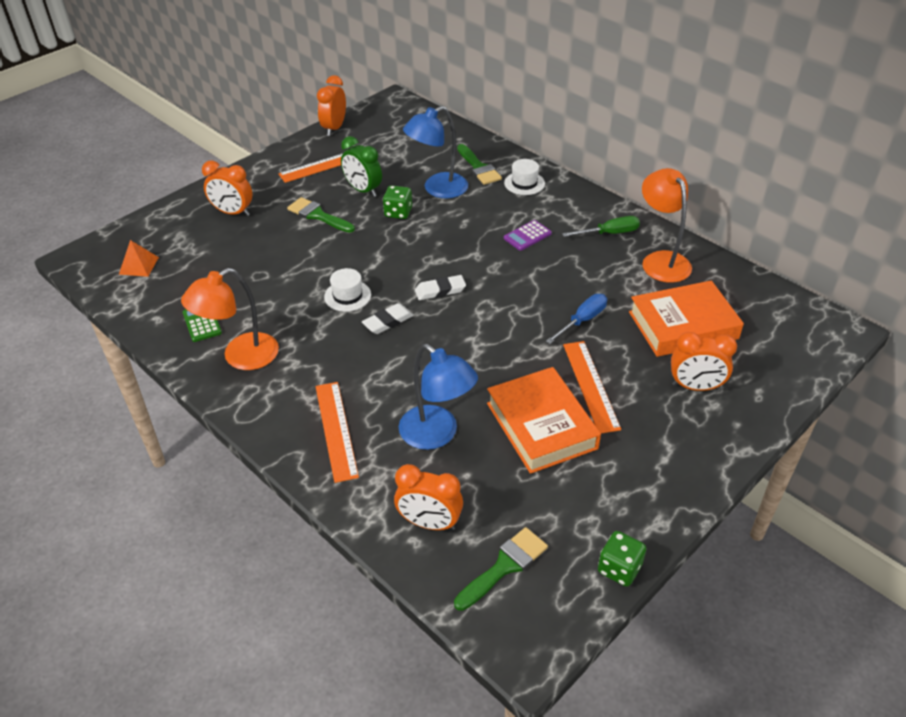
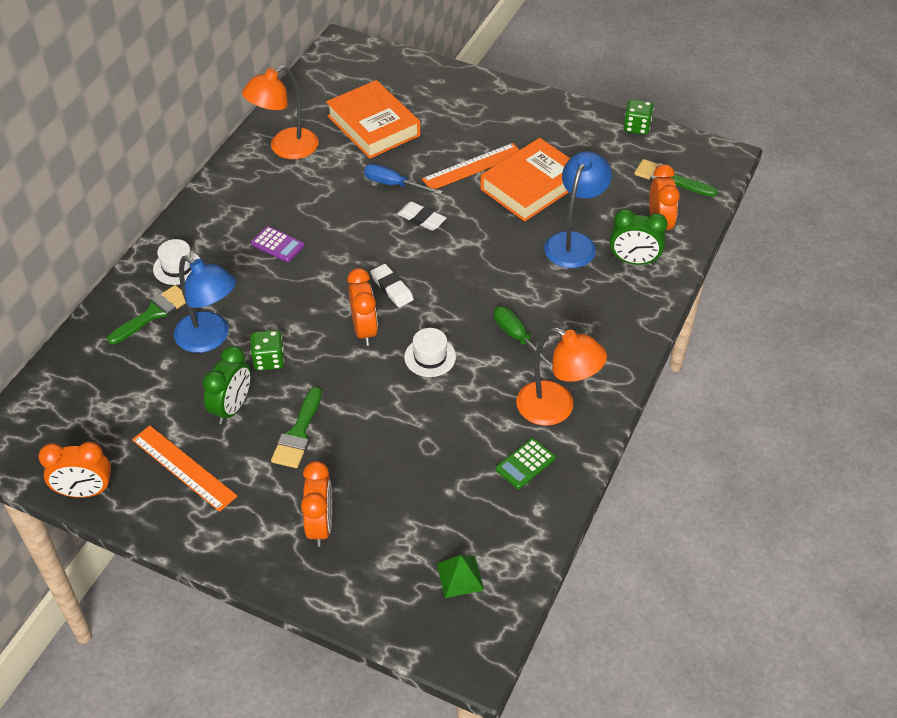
camera: 110 degrees left, 5 degrees up
orange pyramid [119,240,159,277] -> green pyramid [437,555,484,598]
orange ruler [316,382,359,483] -> none
white eraser [362,303,413,334] -> white eraser moved to [397,201,447,231]
green screwdriver [562,216,640,237] -> green screwdriver moved to [494,306,552,370]
orange clock [671,332,737,391] -> orange clock moved to [347,268,378,346]
none -> green clock [610,209,668,265]

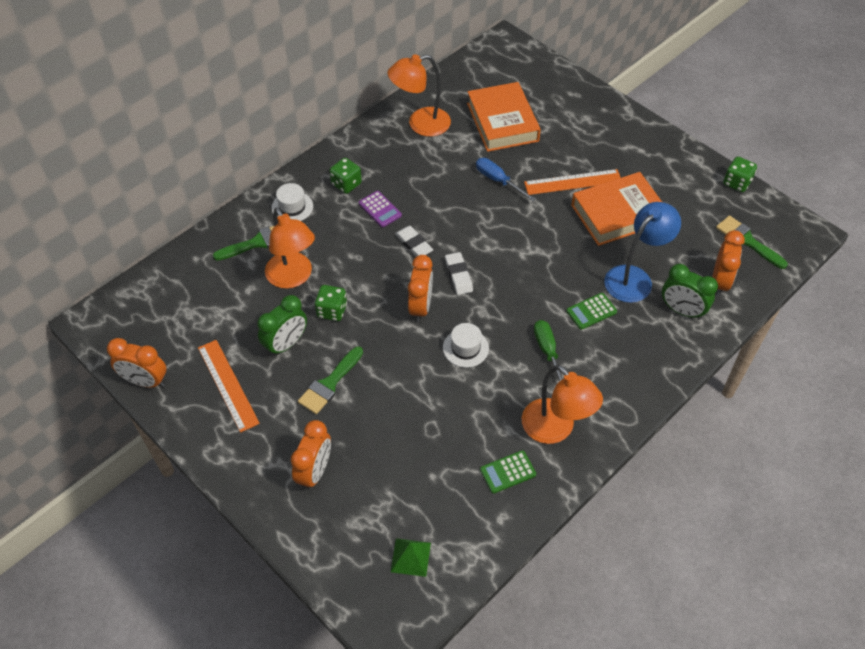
camera: 20 degrees right, 5 degrees up
blue lamp [174,256,236,353] -> orange lamp [265,207,315,289]
white eraser [397,201,447,231] -> white eraser moved to [395,226,433,256]
none -> green dice [330,158,362,194]
none -> green calculator [566,293,617,330]

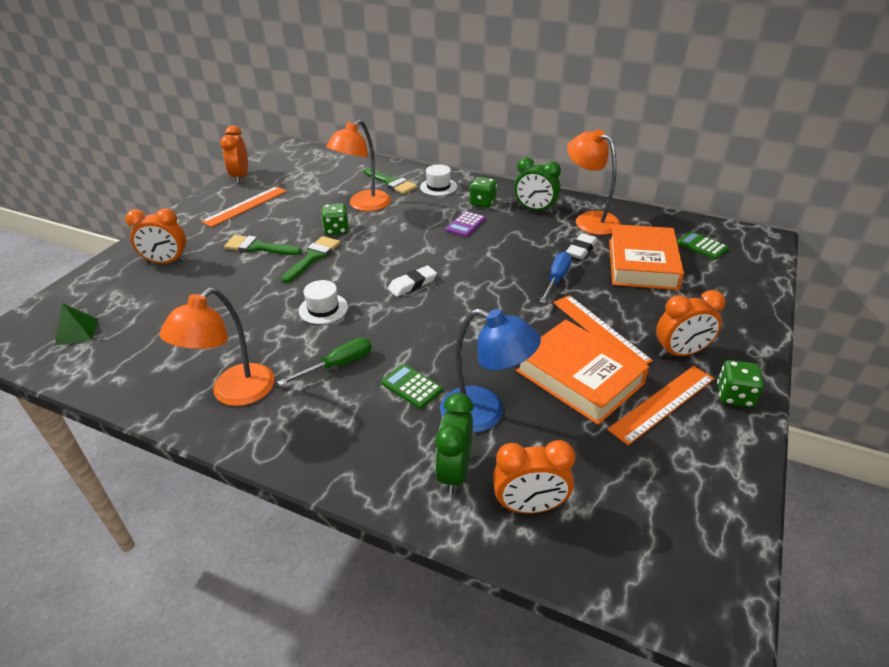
camera: 70 degrees right, 15 degrees down
green clock [257,295,307,356] -> green clock moved to [514,157,561,213]
white eraser [395,226,433,256] -> white eraser moved to [566,233,598,259]
orange clock [408,255,433,322] -> orange clock moved to [656,290,726,357]
orange book [467,82,541,152] -> orange book turned 45 degrees counterclockwise [609,224,684,290]
green calculator [480,450,536,494] -> green calculator moved to [677,231,729,259]
green brush [716,215,788,269] -> green brush moved to [281,236,340,283]
green dice [723,157,757,192] -> green dice moved to [717,360,764,407]
none -> orange ruler [607,366,714,445]

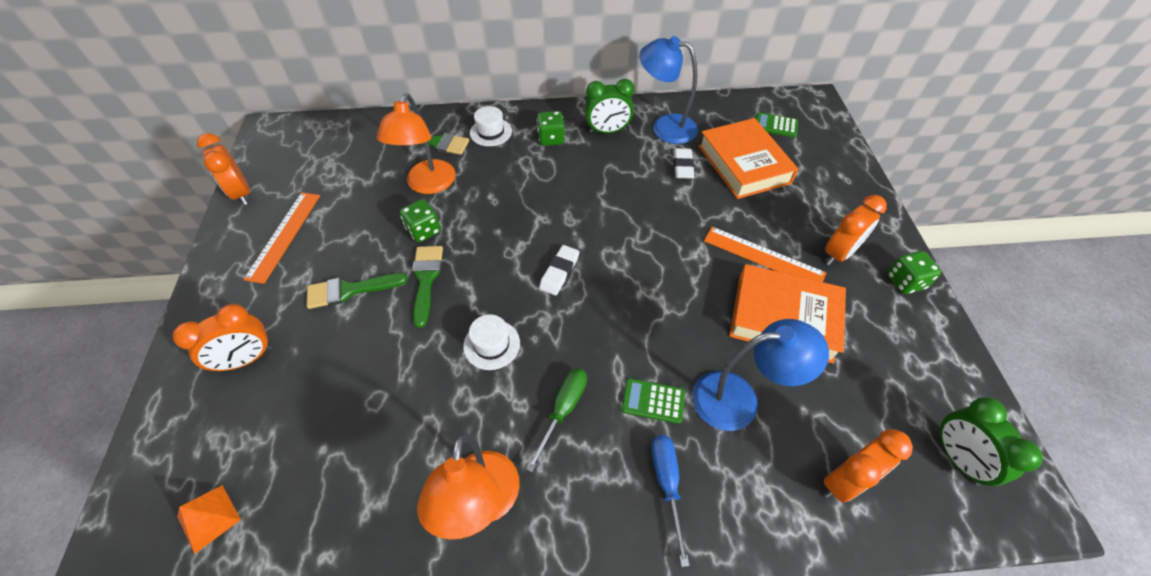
camera: 30 degrees left, 15 degrees up
green pyramid [55,303,98,346] -> orange pyramid [177,485,241,554]
green clock [435,393,473,495] -> green clock moved to [938,397,1043,486]
purple calculator [446,211,486,237] -> none
blue screwdriver [540,252,572,304] -> blue screwdriver moved to [651,435,690,567]
orange lamp [567,129,621,235] -> blue lamp [639,36,698,144]
orange ruler [607,366,714,445] -> none

